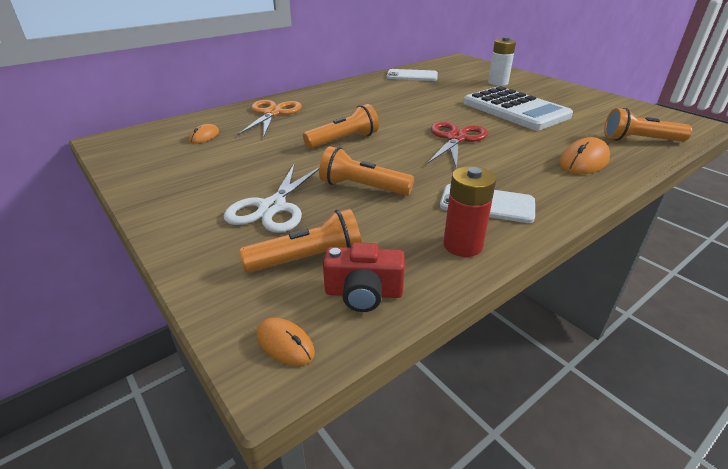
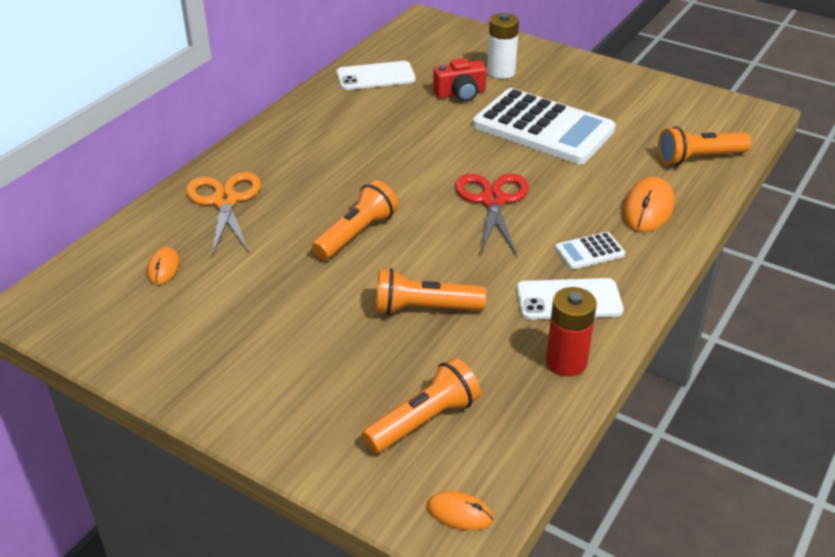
camera: 20 degrees left, 5 degrees up
white scissors [224,164,319,233] -> none
red camera [323,242,405,312] -> red camera moved to [433,58,487,102]
none -> white calculator [555,232,625,269]

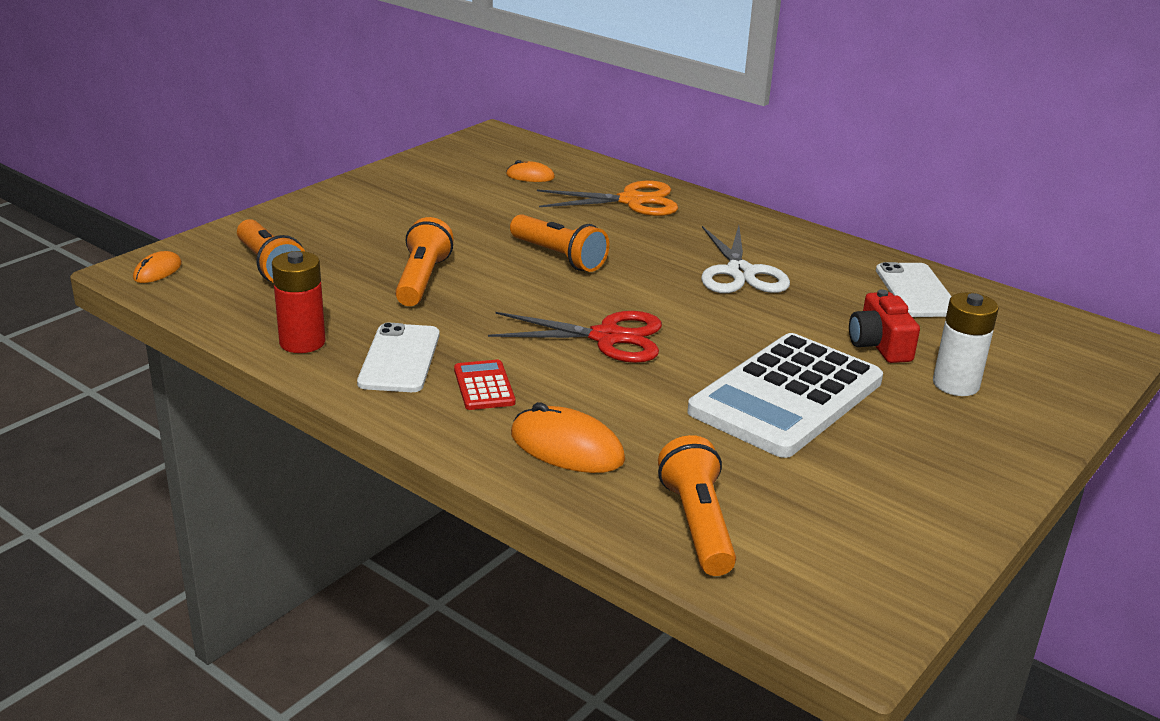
camera: 95 degrees right, 10 degrees down
white calculator [555,232,625,269] -> red calculator [454,360,515,410]
none -> white scissors [701,225,790,293]

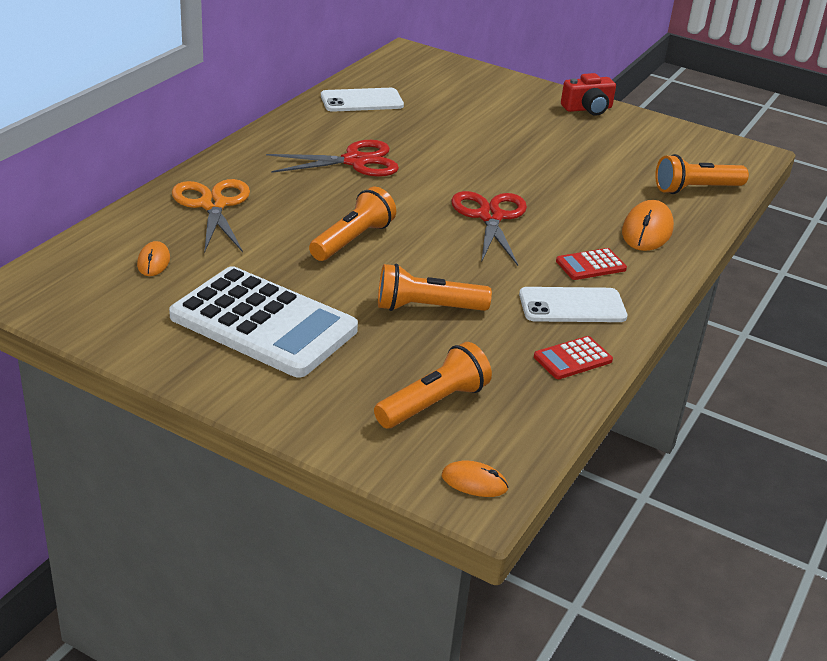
camera: 100 degrees left, 5 degrees up
red battery [272,251,326,353] -> red calculator [534,336,613,379]
white calculator [687,333,883,458] -> white calculator moved to [169,266,358,377]
white scissors [701,225,790,293] -> red scissors [266,140,399,177]
red camera [849,289,920,363] -> red camera moved to [561,73,616,116]
white battery [933,292,999,396] -> none

